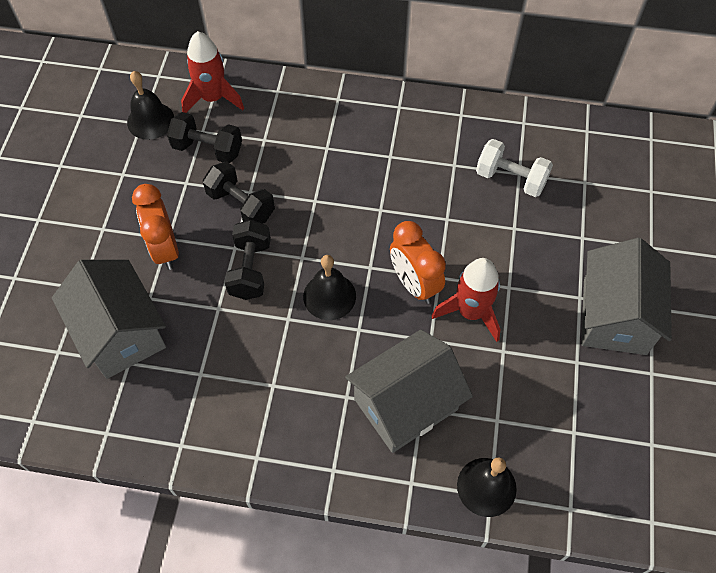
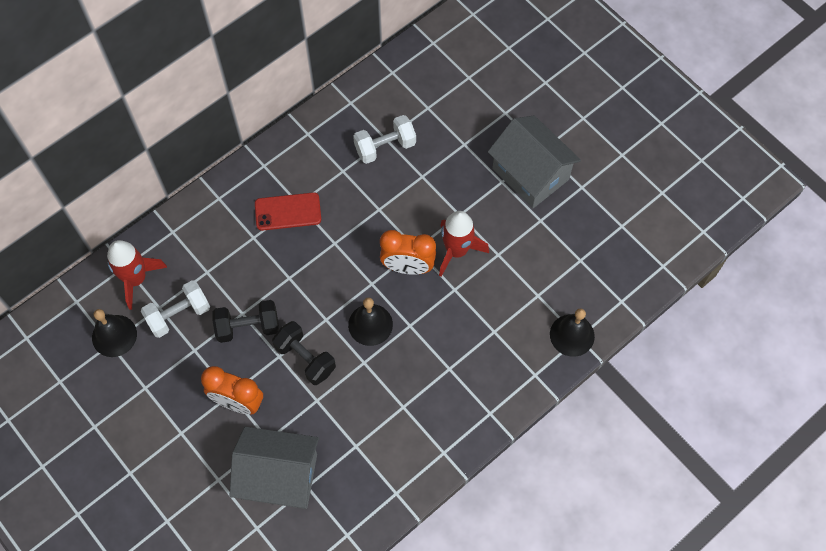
camera: 50 degrees left, 5 degrees up
black dumbbell [167,112,242,163] -> white dumbbell [141,280,210,338]
grey house [345,330,473,453] -> none
none -> red phone [255,192,321,231]

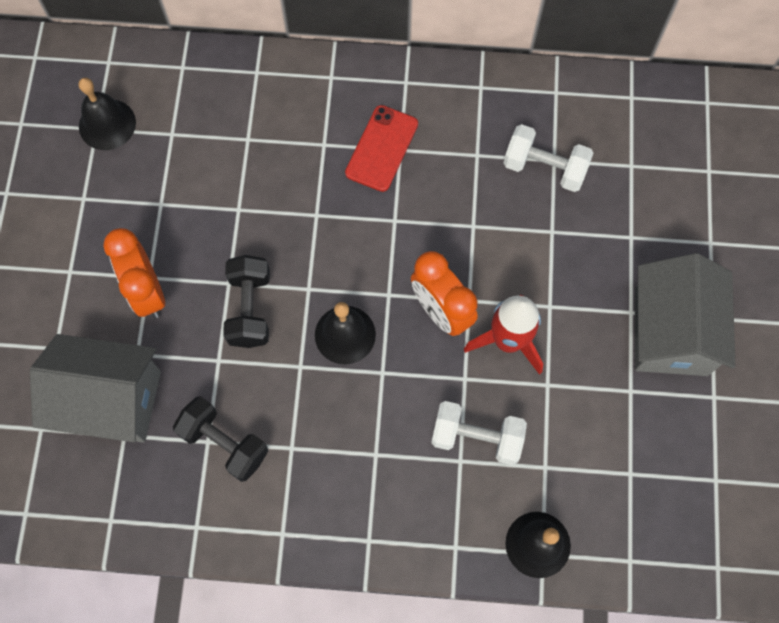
camera: 45 degrees right, 5 degrees up
red rocket [107,240,167,310] -> none
white dumbbell [141,280,210,338] -> white dumbbell moved to [431,401,527,465]
black dumbbell [212,300,279,343] -> black dumbbell moved to [173,396,268,482]
grey house [229,427,319,509] -> grey house turned 45 degrees counterclockwise [30,334,161,443]
red phone [255,192,321,231] -> red phone turned 75 degrees clockwise [345,105,418,192]

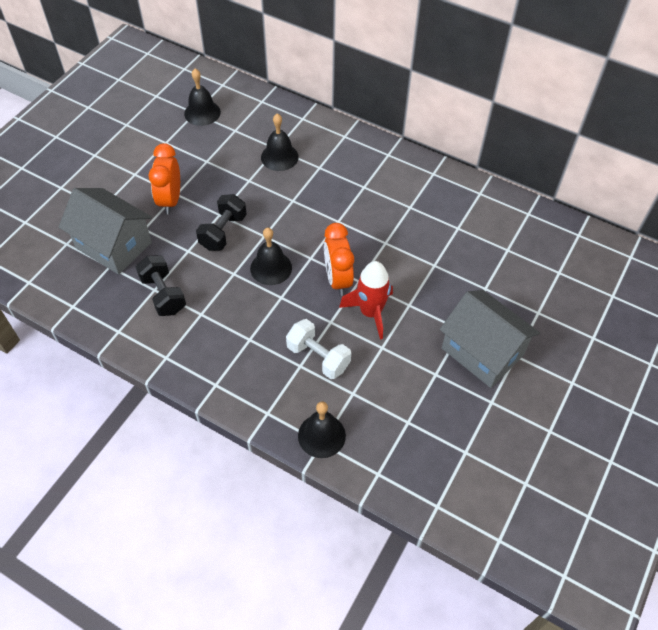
camera: 25 degrees right, 15 degrees down
red phone [345,105,418,192] -> none
white dumbbell [504,124,593,192] -> none
grey house [635,253,735,376] -> grey house turned 75 degrees counterclockwise [440,290,540,388]
none -> black bell [261,114,299,171]

